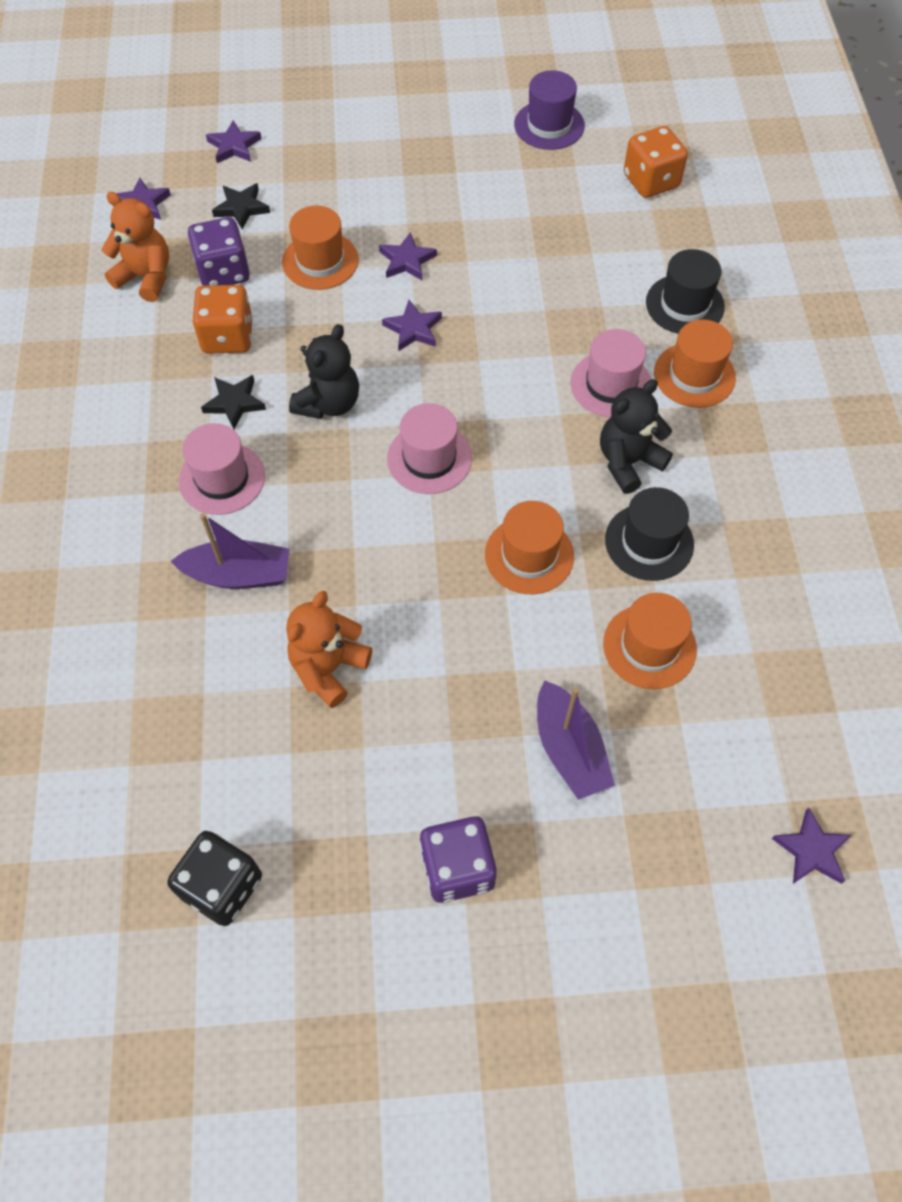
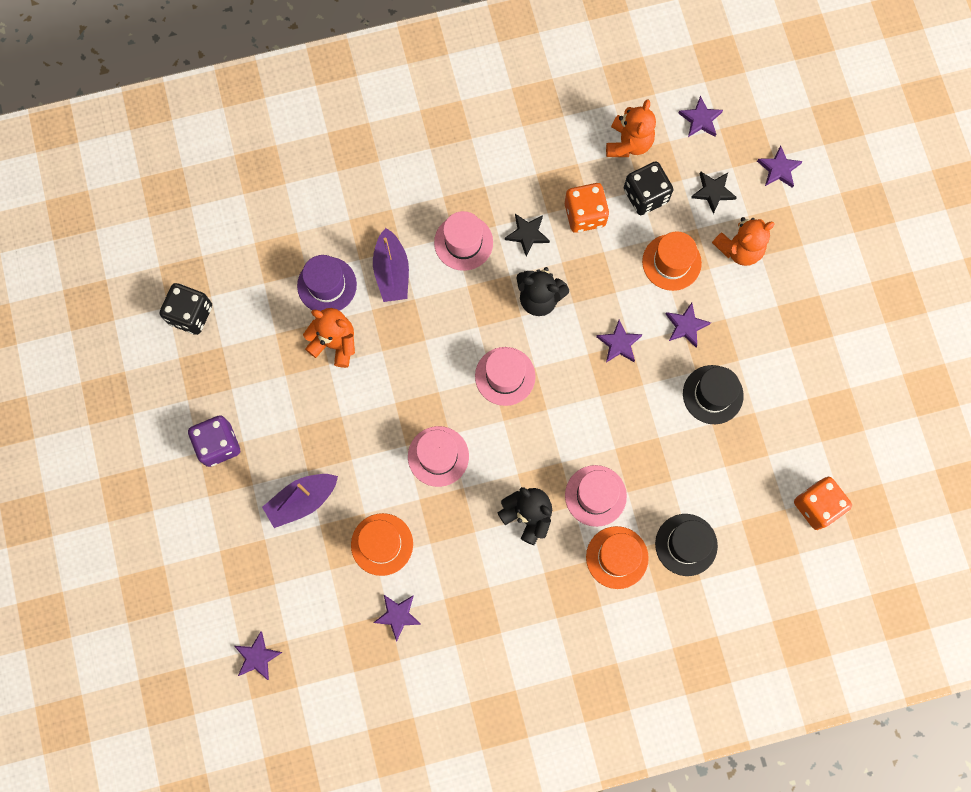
camera: 80 degrees right, 15 degrees up
purple dice [188,217,250,286] -> black dice [624,161,673,215]
orange hat [485,501,574,594] -> pink hat [408,426,469,487]
purple hat [514,70,585,150] -> purple hat moved to [297,255,357,311]
black hat [605,487,694,581] -> black hat moved to [683,365,744,424]
none -> purple star [373,595,422,641]
none -> orange teddy bear [712,217,775,266]

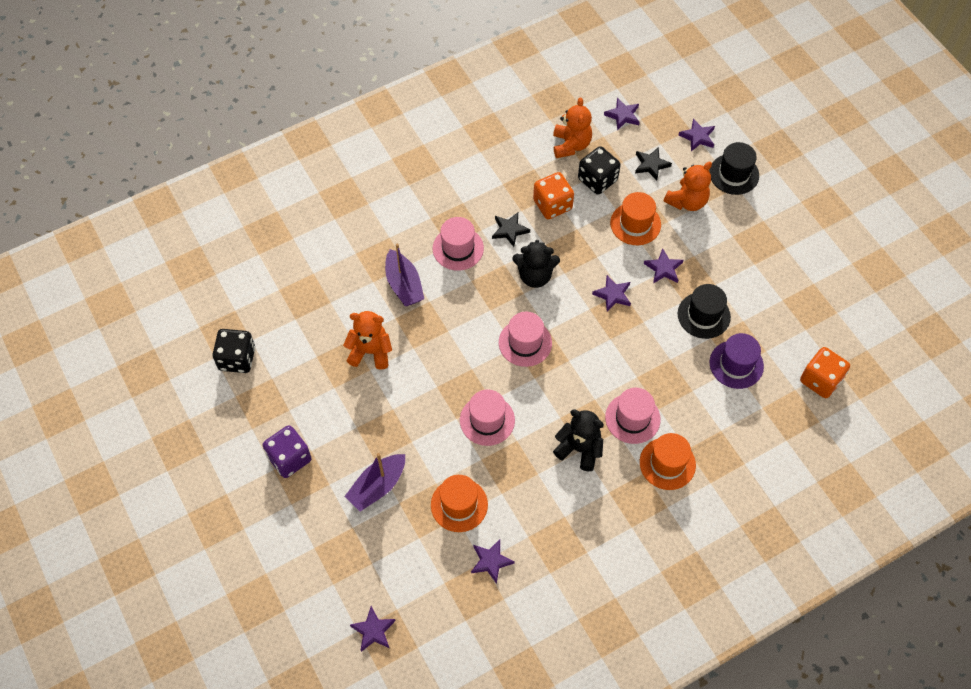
camera: 15 degrees left, 15 degrees down
purple hat [297,255,357,311] -> purple hat moved to [710,333,764,389]
black hat [655,514,718,576] -> black hat moved to [709,142,759,195]

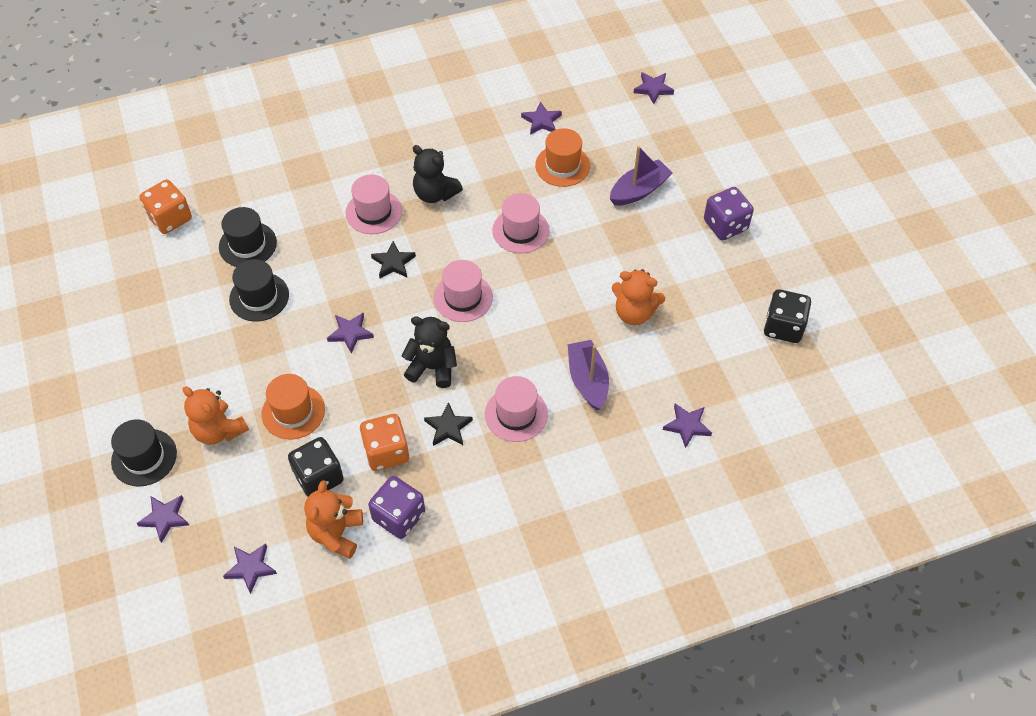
camera: 170 degrees left, 5 degrees down
black star [635,147,672,181] -> black star moved to [371,241,416,278]
orange hat [640,433,696,490] -> none
purple star [644,248,683,283] -> purple star moved to [663,403,712,448]
orange teddy bear [663,162,712,211] -> orange teddy bear turned 105 degrees counterclockwise [183,386,249,445]
purple hat [710,333,764,389] -> black hat [219,207,277,267]
none -> purple dice [368,476,425,539]

